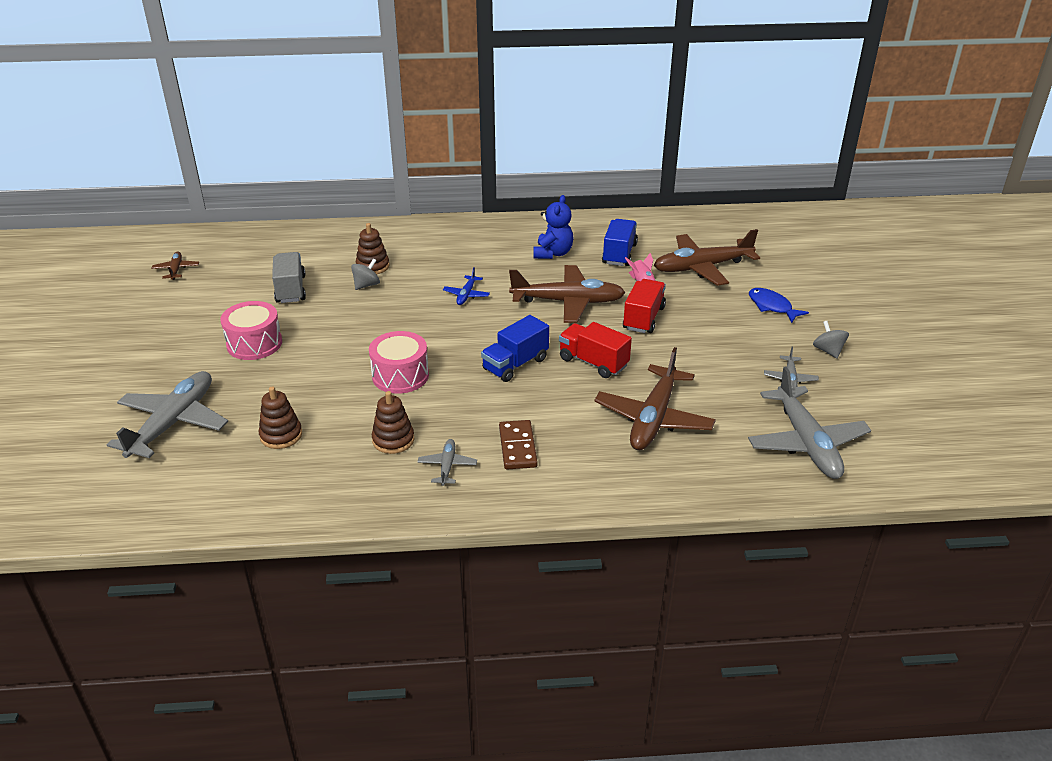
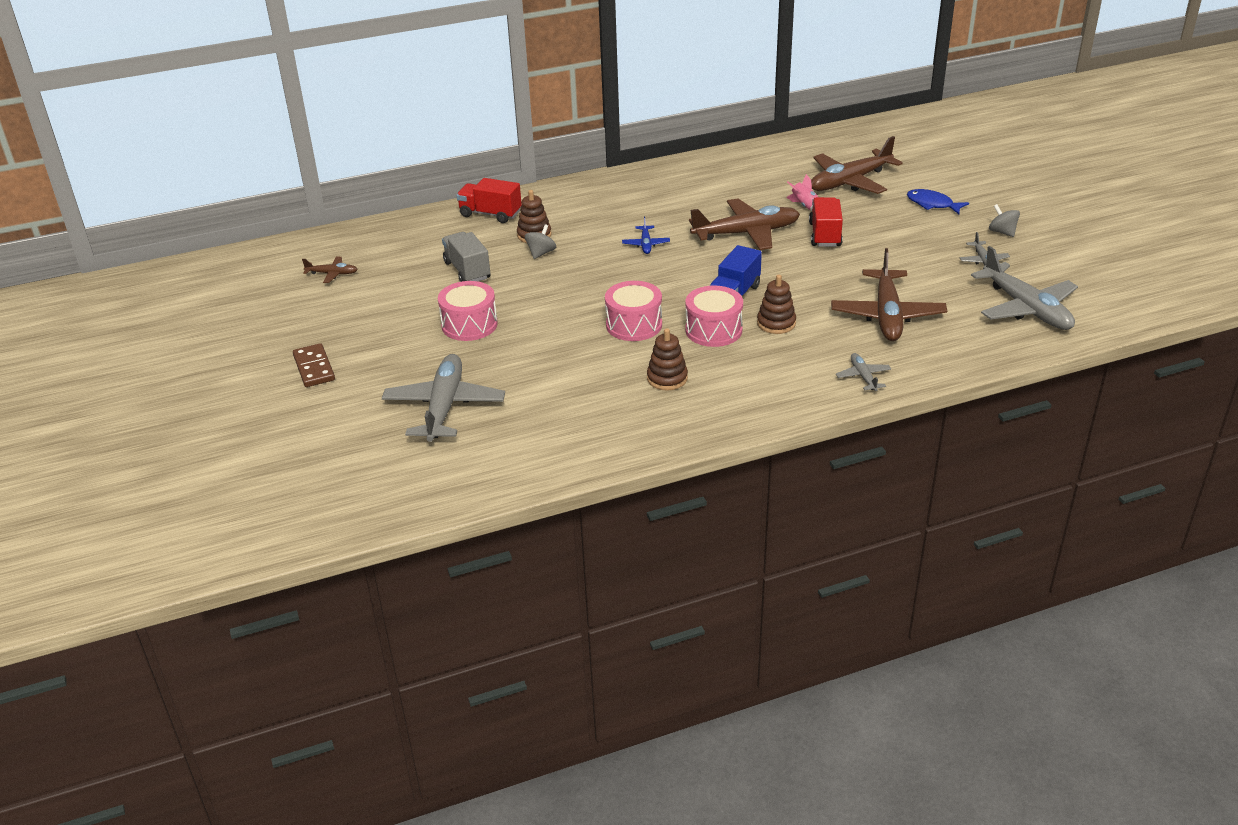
camera: 15 degrees left, 0 degrees up
brown plane [152,251,199,280] -> brown plane turned 120 degrees clockwise [302,257,358,283]
brown stacking toy [258,386,302,449] -> brown stacking toy moved to [757,275,796,334]
grey plane [417,439,477,486] -> grey plane moved to [836,353,891,391]
brown domino [499,420,538,469] -> brown domino moved to [293,343,335,387]
blue teddy bear [534,195,573,259] -> none
red truck [559,322,632,378] -> red truck moved to [456,178,522,223]
blue truck [602,219,638,266] -> none
none -> pink drum [686,286,743,347]

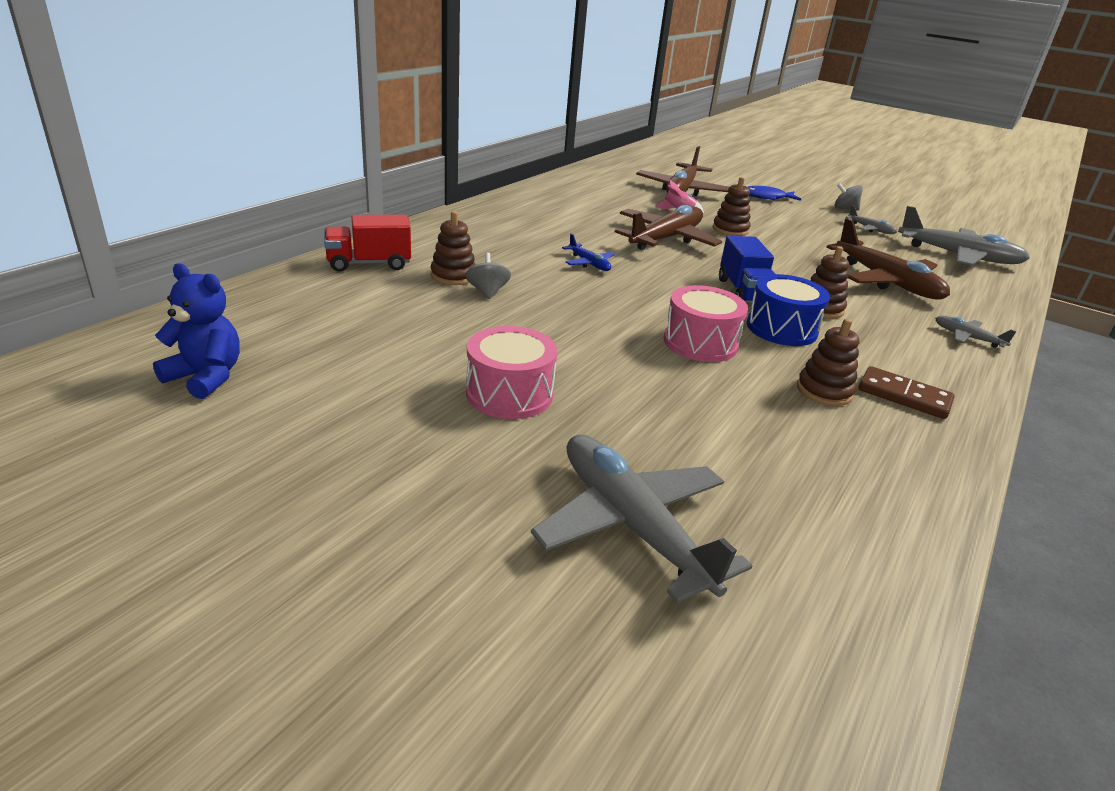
camera: 40 degrees left, 5 degrees down
brown domino [293,343,335,387] -> brown domino moved to [859,366,955,419]
brown plane [302,257,358,283] -> blue teddy bear [153,263,240,399]
grey truck [442,232,490,282] -> none
pink drum [686,286,743,347] -> blue drum [747,274,830,346]
red truck [809,197,843,247] -> brown stacking toy [713,177,750,236]

